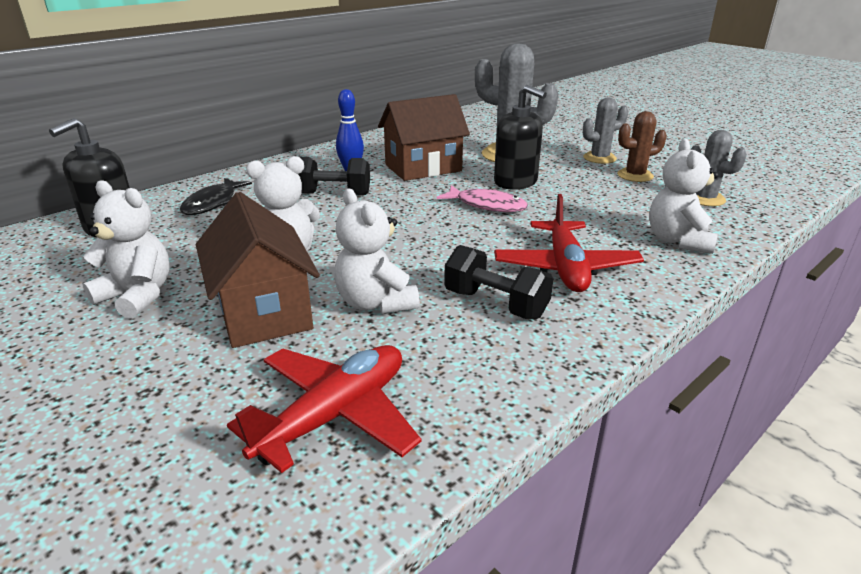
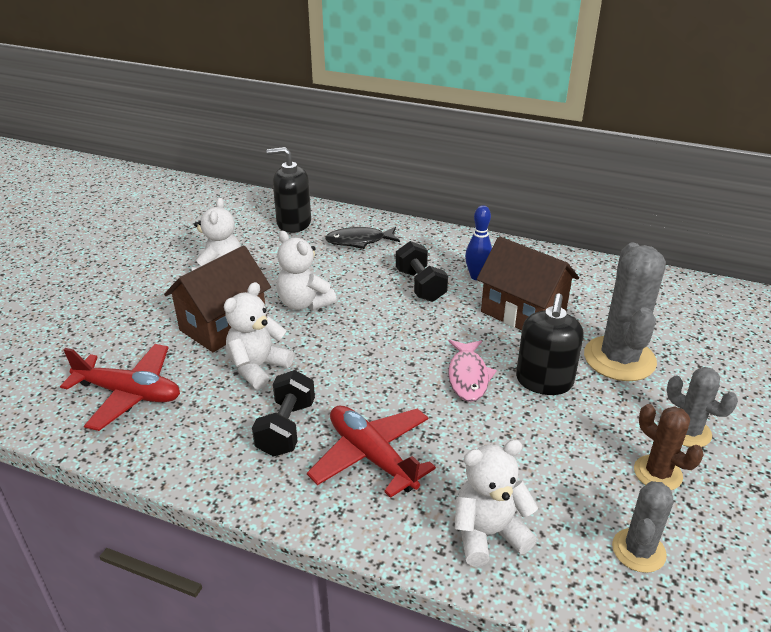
camera: 65 degrees right, 5 degrees up
red plane [494,194,644,292] -> red plane turned 75 degrees clockwise [307,406,436,498]

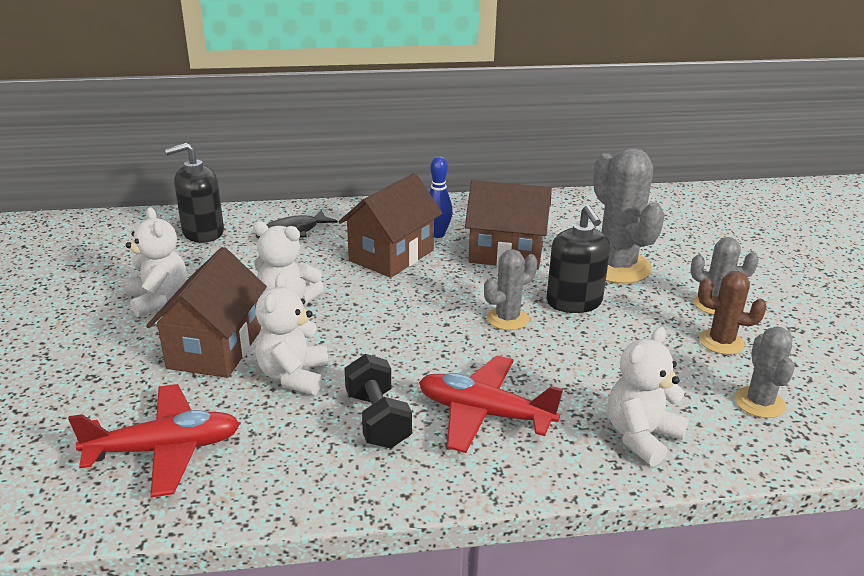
camera: 30 degrees left, 5 degrees down
black dumbbell [396,241,448,302] -> brown house [338,173,443,278]
pink fish [448,340,497,402] -> grey cactus [484,249,537,330]

